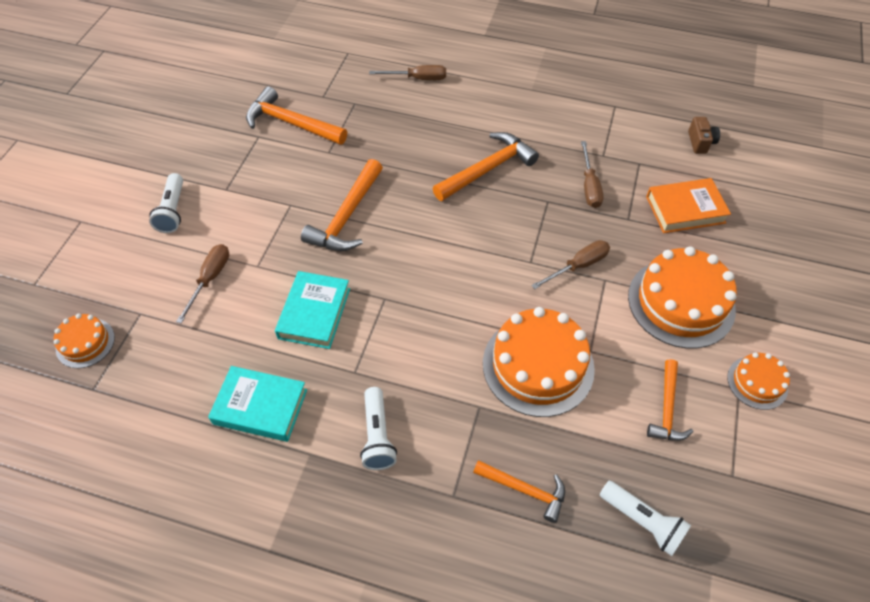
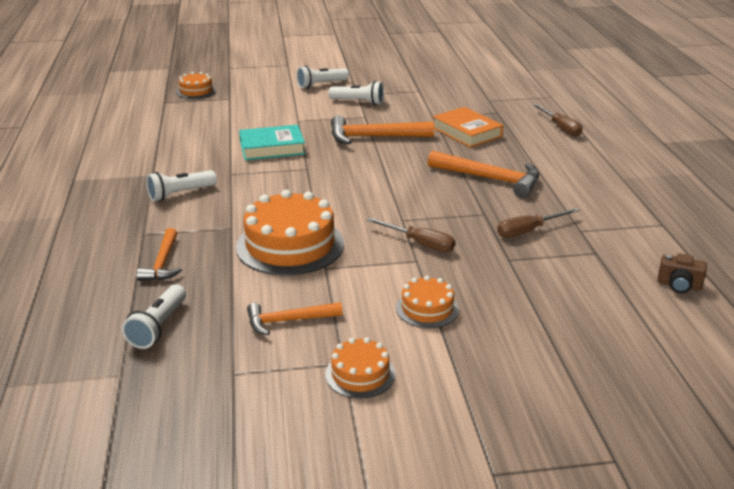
camera: 65 degrees right, 25 degrees down
brown screwdriver [176,244,229,323] -> none
turquoise book [208,366,307,442] -> none
orange hammer [246,86,347,145] -> none
orange cake [628,246,737,349] -> orange cake [396,276,459,328], size x0.52
orange book [646,178,731,233] -> orange book moved to [433,107,503,148]
brown camera [688,117,720,154] -> brown camera turned 45 degrees clockwise [657,253,707,293]
none -> white flashlight [329,81,384,105]

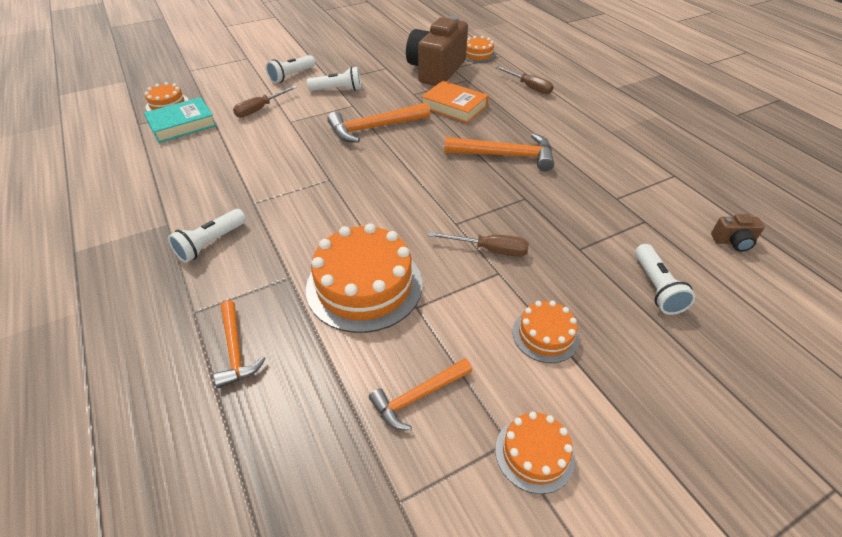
camera: 20 degrees left, 15 degrees up
white flashlight [122,284,186,349] -> white flashlight moved to [635,244,696,315]
turquoise book [239,125,305,160] -> turquoise book moved to [144,97,217,143]
brown screwdriver [497,208,580,238] -> brown screwdriver moved to [233,86,297,118]
none -> brown camera [406,16,468,86]
none -> orange cake [465,36,496,63]

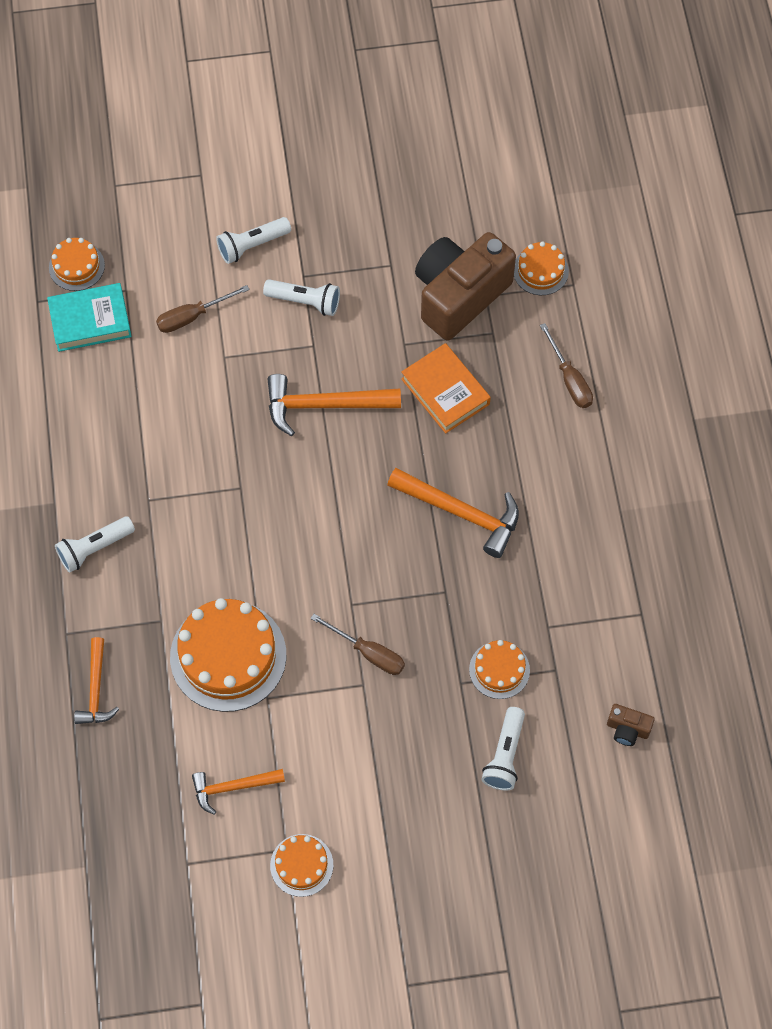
camera: 20 degrees right, 20 degrees up
orange cake [513,301,579,363] -> orange cake moved to [469,640,530,699]

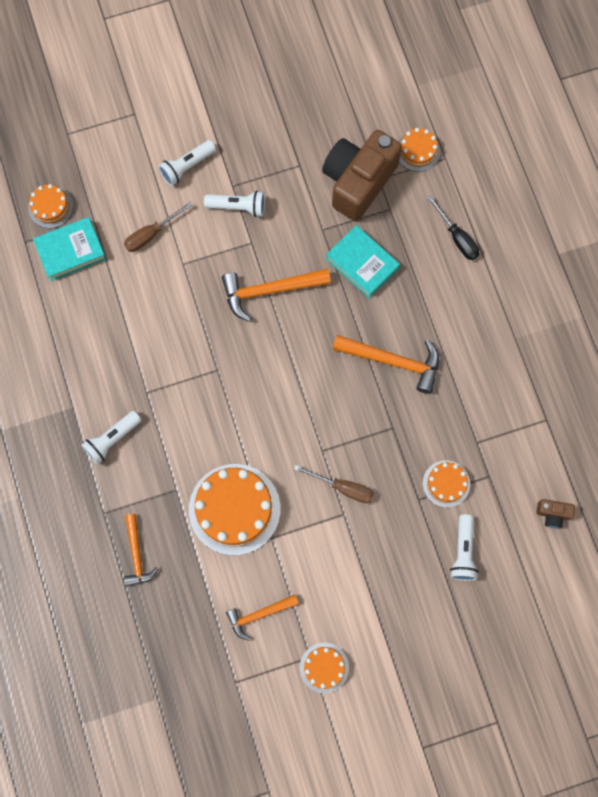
camera: 10 degrees left, 10 degrees up
orange book [401,343,491,434] -> turquoise book [326,225,400,298]
brown screwdriver [540,323,593,408] -> black screwdriver [427,195,479,260]

